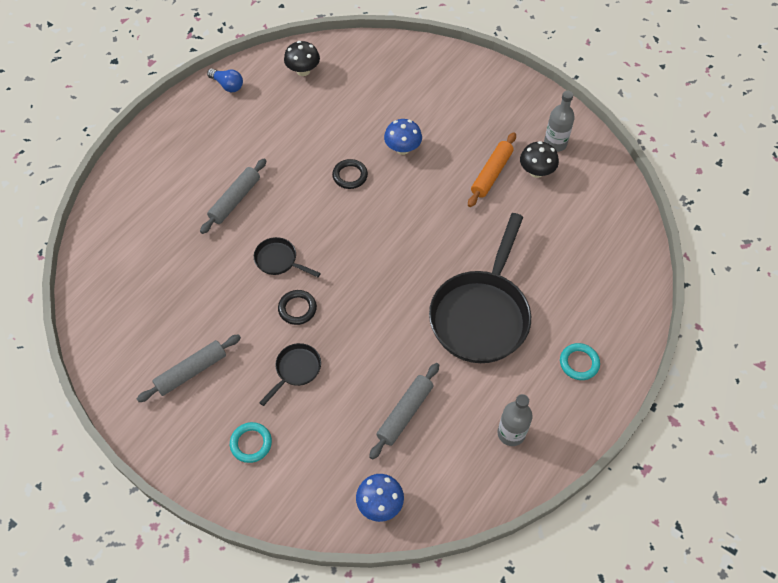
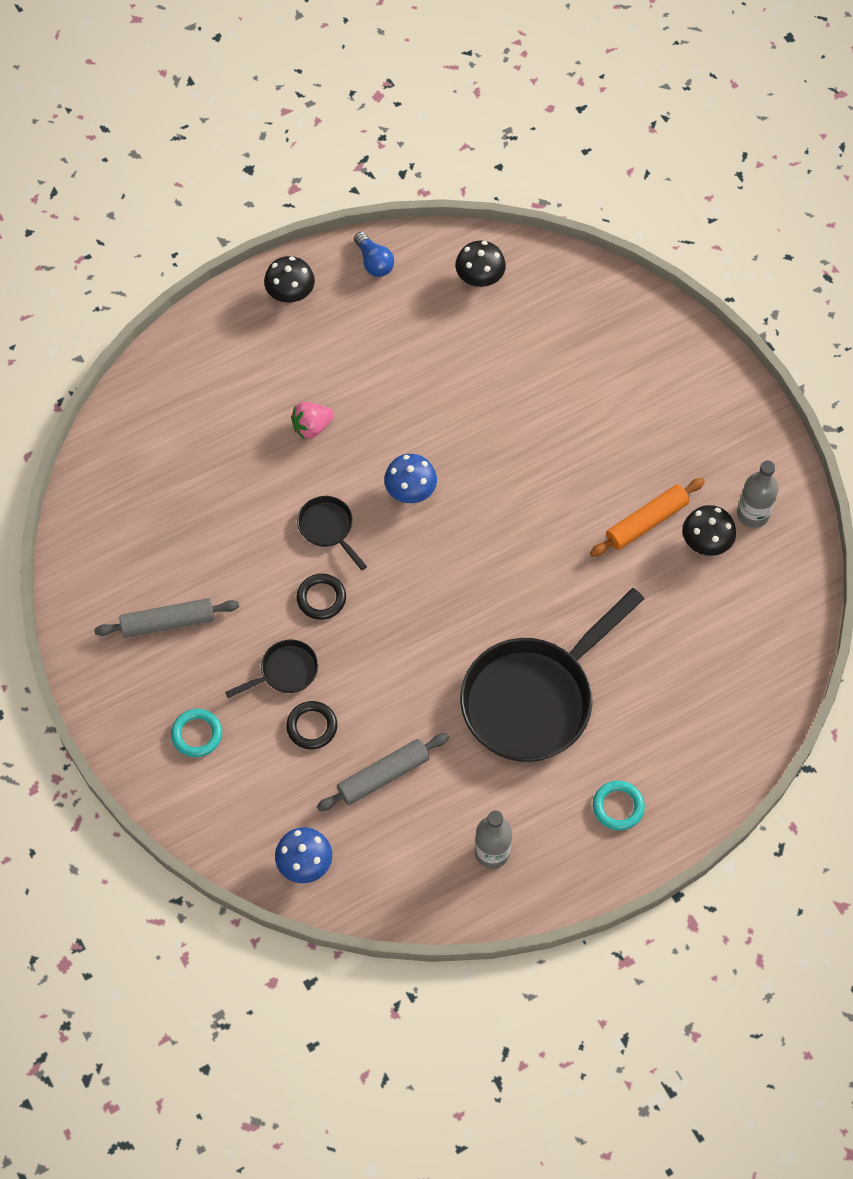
camera: 25 degrees right, 5 degrees up
grey rolling pin [200,159,266,234] -> pink strawberry [291,402,334,440]
black ring [332,159,368,189] -> black ring moved to [286,701,337,749]
blue mushroom [384,119,422,155] -> blue mushroom moved to [384,454,437,503]
none -> black mushroom [264,256,315,303]

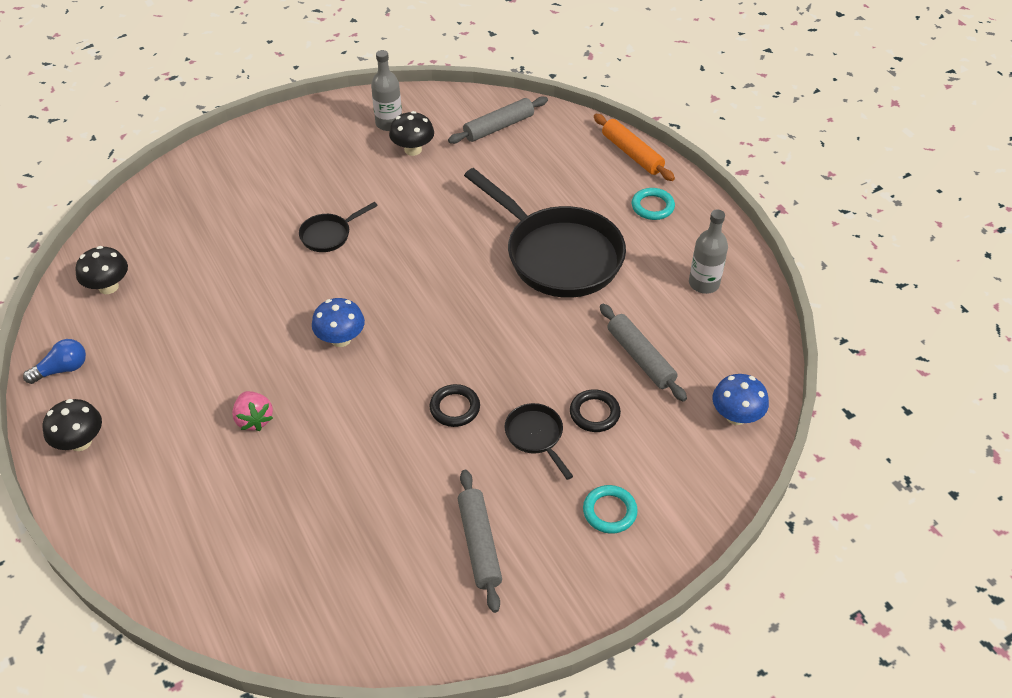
camera: 90 degrees left, 15 degrees down
black pan [297,496,367,570] -> black pan moved to [299,202,378,252]
orange rolling pin [590,478,705,557] -> orange rolling pin moved to [594,114,675,181]
none -> grey rolling pin [448,96,548,144]

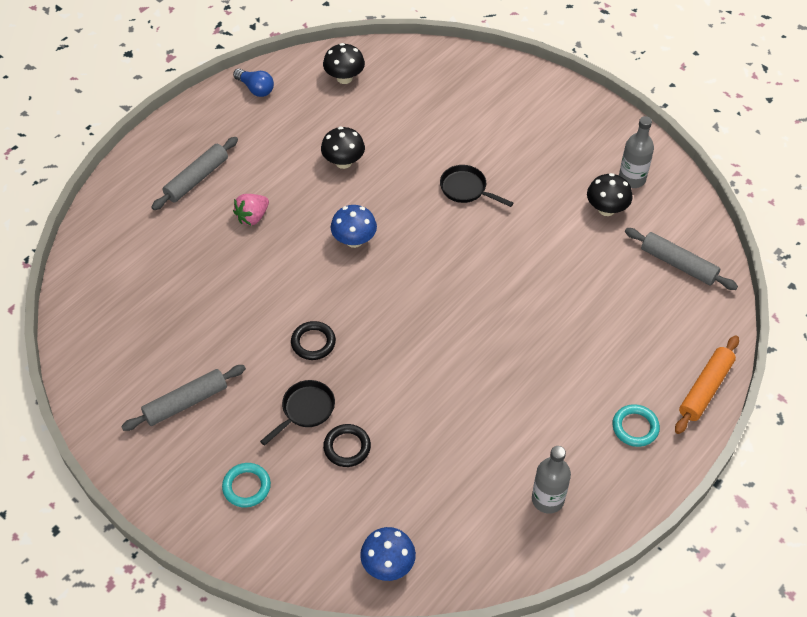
camera: 70 degrees right, 5 degrees up
black mushroom [42,399,102,451] -> black mushroom moved to [321,126,365,169]
black pan [464,168,626,298] -> none
grey rolling pin [600,304,687,402] -> grey rolling pin moved to [151,137,238,210]

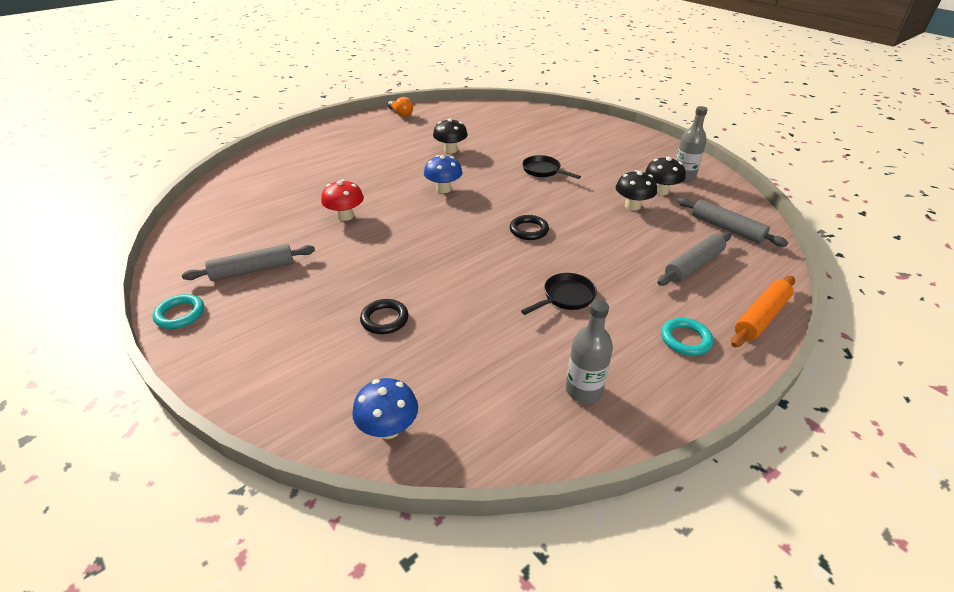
camera: 10 degrees right, 15 degrees down
grey rolling pin [151,137,238,210] -> grey rolling pin moved to [657,232,731,286]
turquoise ring [222,463,271,508] -> turquoise ring moved to [153,294,204,329]
blue light bulb [233,69,274,97] -> orange light bulb [387,97,413,117]
pink strawberry [233,194,269,225] -> none
black pan [260,380,335,446] -> black pan moved to [521,273,597,315]
black ring [291,321,336,360] -> black ring moved to [510,215,549,240]
black mushroom [323,43,365,84] -> black mushroom moved to [616,170,657,211]
none -> red mushroom [321,180,364,221]

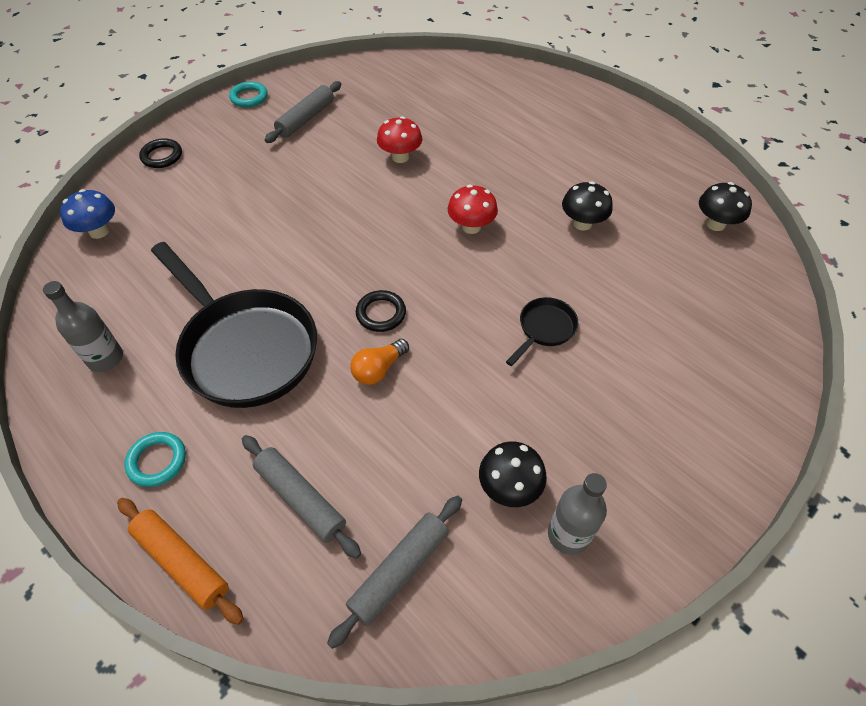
camera: 85 degrees right, 15 degrees up
grey rolling pin [182,244,315,281] -> grey rolling pin turned 60 degrees clockwise [265,81,341,143]
black ring [360,299,409,334] -> black ring moved to [139,138,182,168]
orange light bulb [387,97,413,117] -> orange light bulb moved to [351,339,409,385]
blue mushroom [424,155,463,193] -> red mushroom [448,185,498,234]
black pan [521,273,597,315] -> black pan [151,242,317,408], size x2.28
black mushroom [616,170,657,211] -> black mushroom moved to [699,182,752,231]

